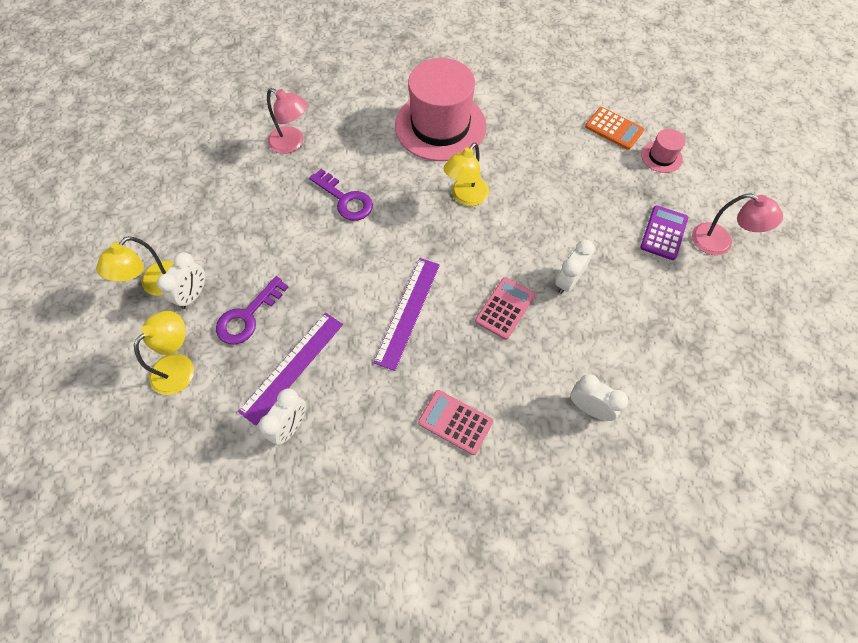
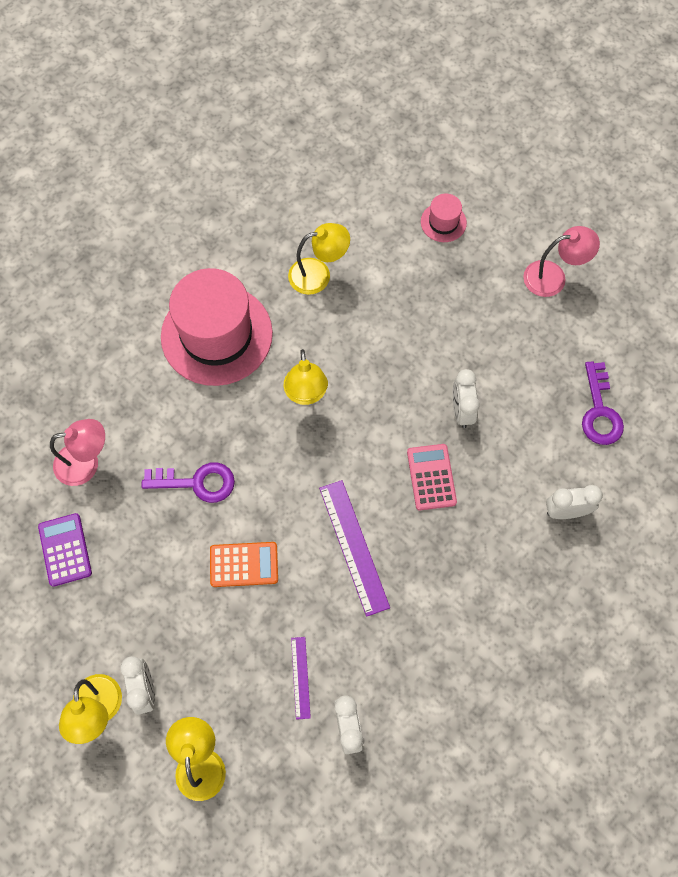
camera: 40 degrees left, 5 degrees up
purple key [216,276,289,344] -> purple key moved to [582,361,624,445]
purple ruler [238,313,343,426] -> purple ruler [291,637,311,720], size x0.55
pink calculator [418,390,493,455] -> none
orange calculator [585,107,644,150] -> orange calculator moved to [210,542,278,587]
purple calculator [640,205,688,260] -> purple calculator moved to [38,513,92,587]
none -> yellow lamp [288,223,350,295]

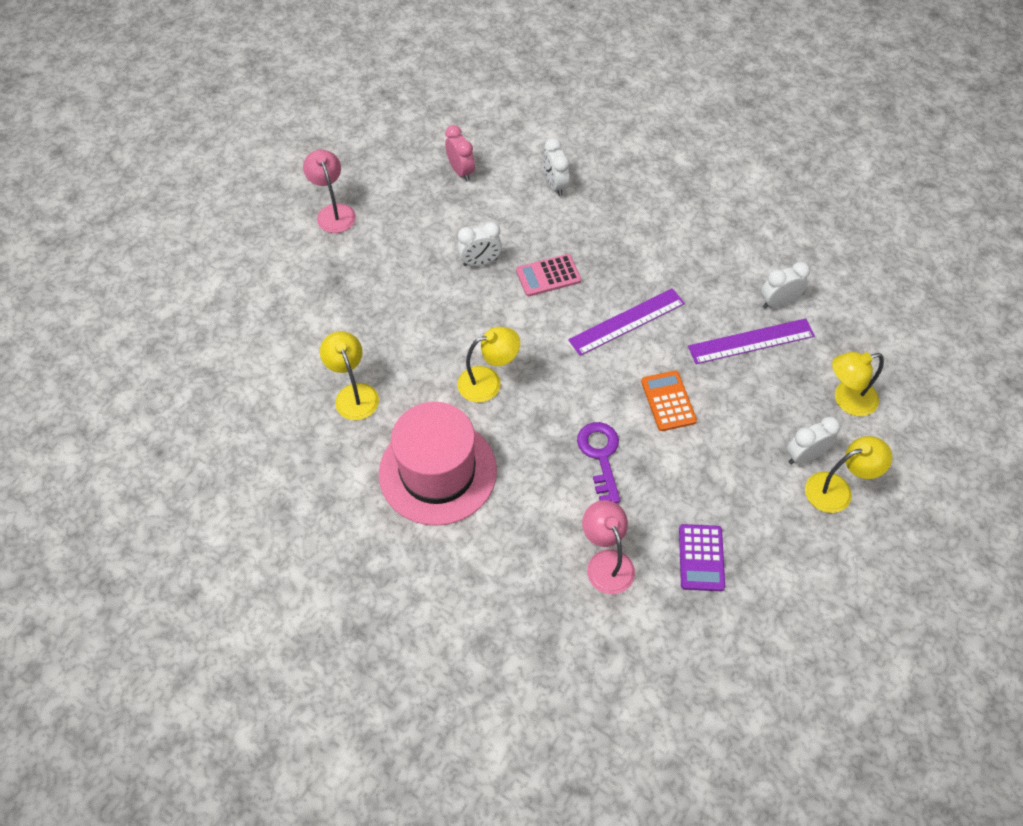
camera: 100 degrees left, 10 degrees down
purple calculator [38,513,92,587] -> purple calculator turned 60 degrees counterclockwise [679,524,725,591]
purple ruler [291,637,311,720] -> purple ruler [688,318,815,364], size x1.82
pink hat [421,193,467,242] -> none
purple key [582,361,624,445] -> pink clock [445,125,475,181]

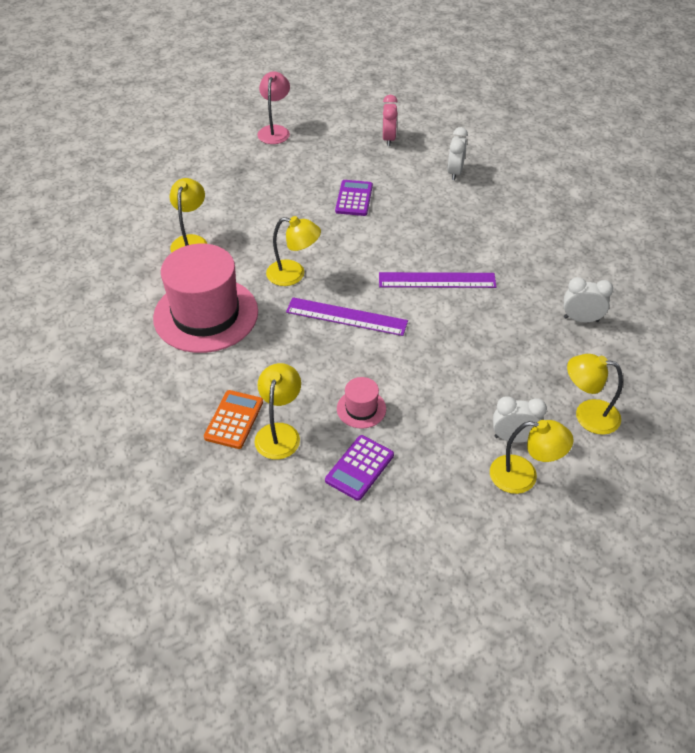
camera: 30 degrees right, 10 degrees down
white clock [457,222,502,266] -> purple calculator [335,180,373,216]
pink calculator [516,254,581,296] -> none
purple key [577,422,620,503] -> none
pink lamp [582,500,635,594] -> yellow lamp [254,363,301,460]
orange calculator [641,371,697,431] -> orange calculator moved to [204,390,263,449]
purple ruler [688,318,815,364] -> purple ruler moved to [286,297,408,336]
none -> pink hat [337,377,386,429]

